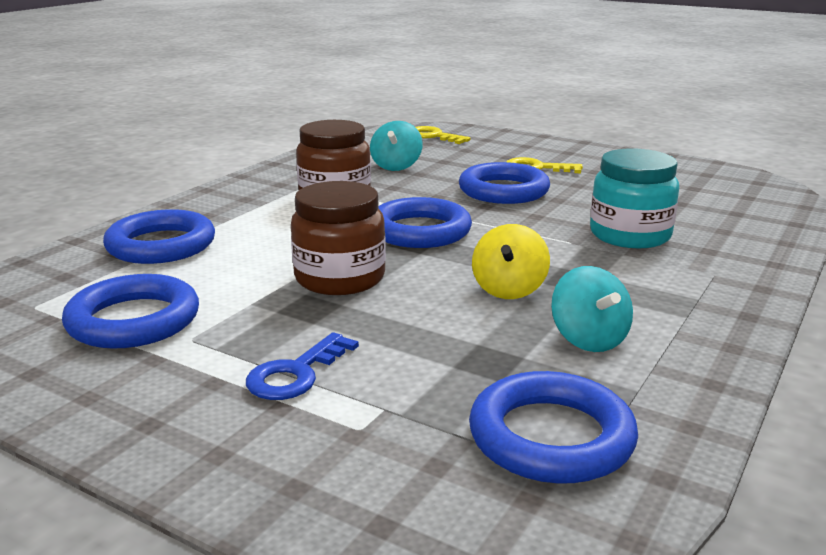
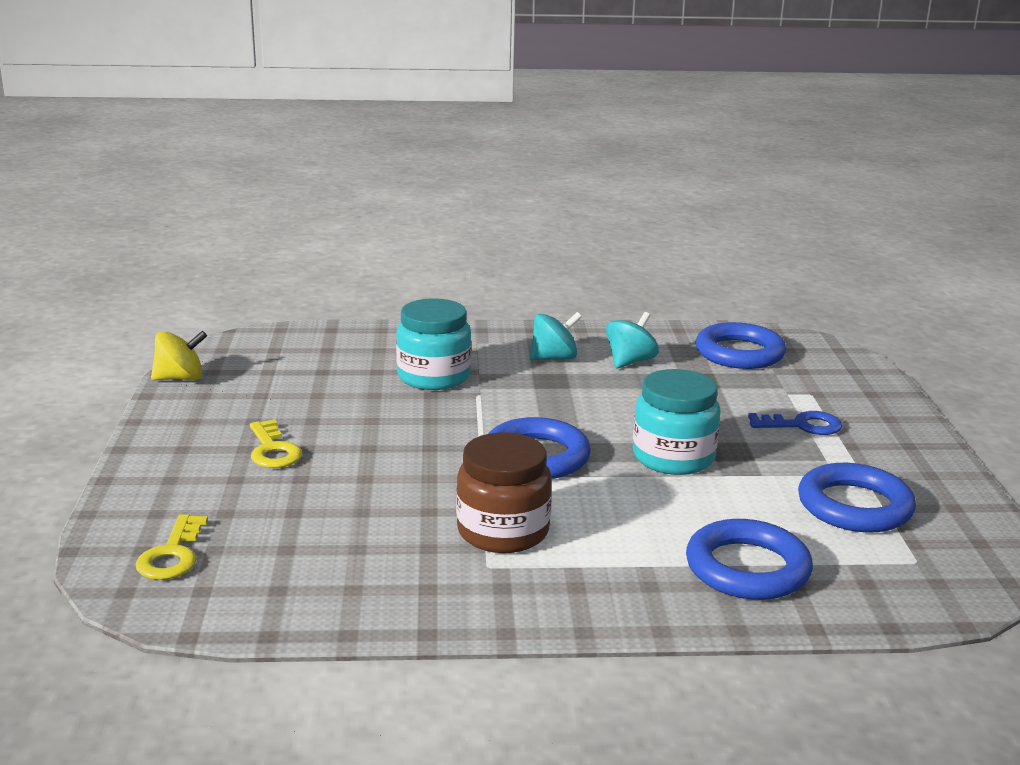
camera: 125 degrees left, 0 degrees up
brown jar [291,181,386,295] -> turquoise jar [633,369,720,475]
turquoise spinning top [370,121,423,171] -> turquoise spinning top moved to [530,312,582,360]
blue ring [459,162,550,204] -> none
yellow spinning top [472,224,550,299] -> yellow spinning top moved to [151,331,207,380]

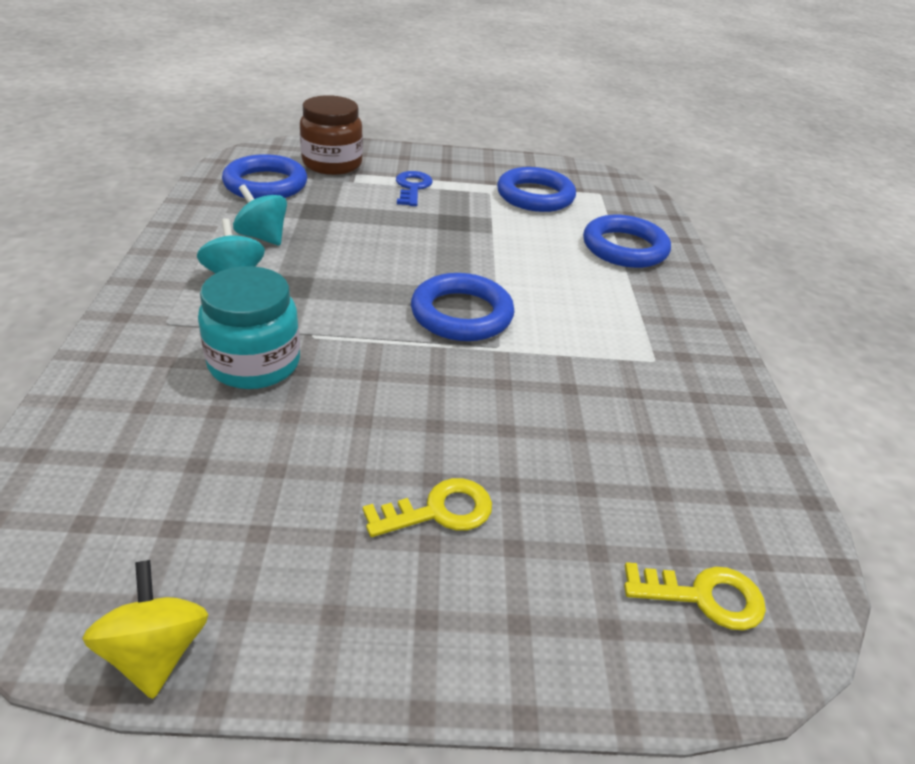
camera: 90 degrees left, 15 degrees up
brown jar [456,432,552,553] -> brown jar moved to [300,95,363,175]
turquoise jar [633,369,720,475] -> none

